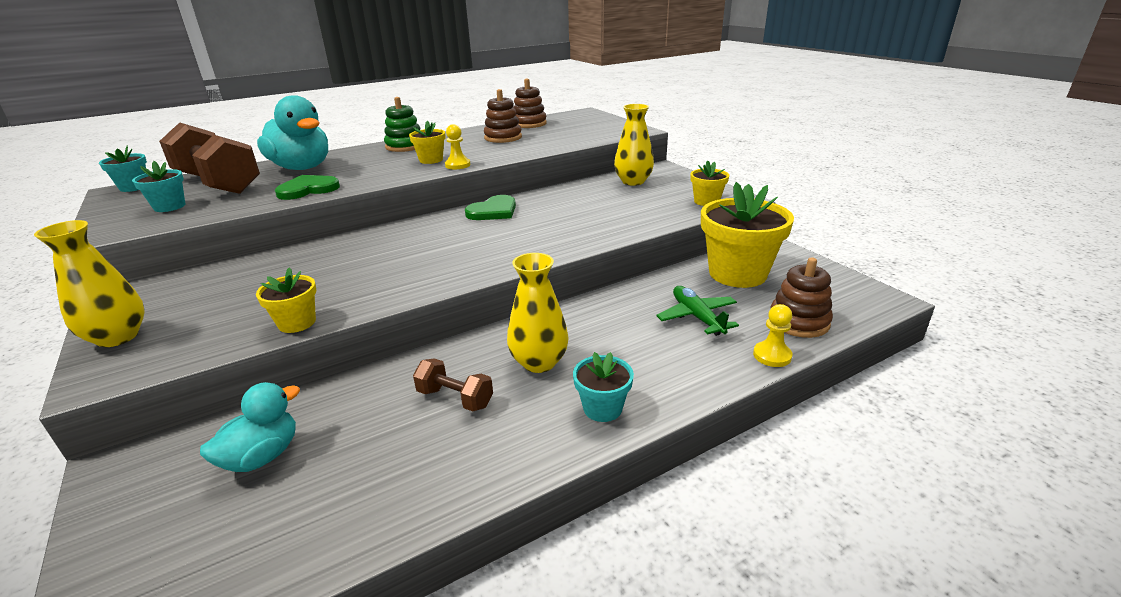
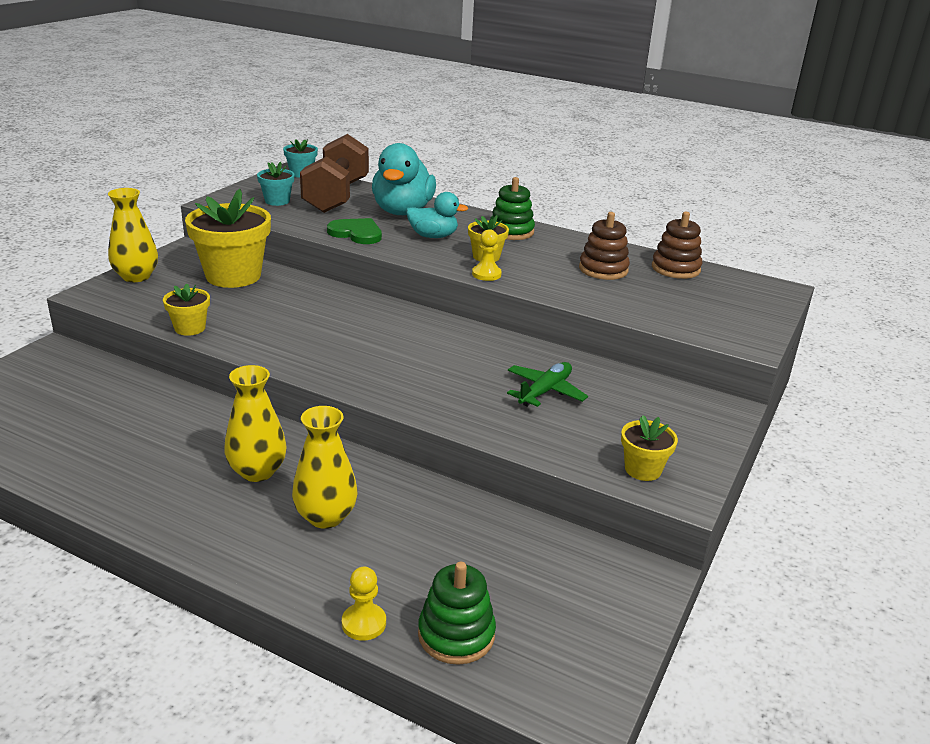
camera: 55 degrees right, 0 degrees up
turquoise duck [200,382,300,472] -> turquoise duck moved to [406,192,469,238]
brown dumbbell [413,358,493,411] -> none
green heart [465,195,516,220] -> none
turquoise flower pot [573,352,634,422] -> none
yellow vase [614,104,654,186] -> yellow vase moved to [292,406,357,529]
green plane [656,286,739,336] -> green plane moved to [507,362,588,407]
yellow flower pot [701,182,794,288] -> yellow flower pot moved to [185,189,271,288]
brown stacking toy [771,258,833,338] -> green stacking toy [418,562,496,665]

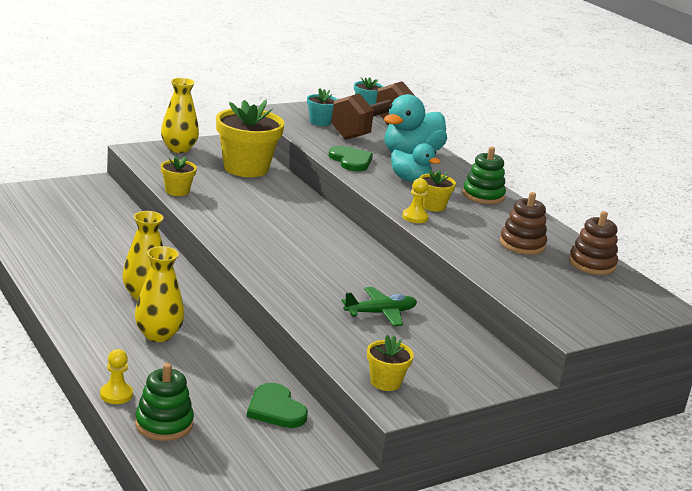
camera: 30 degrees right, 5 degrees down
none -> green heart [247,383,308,428]

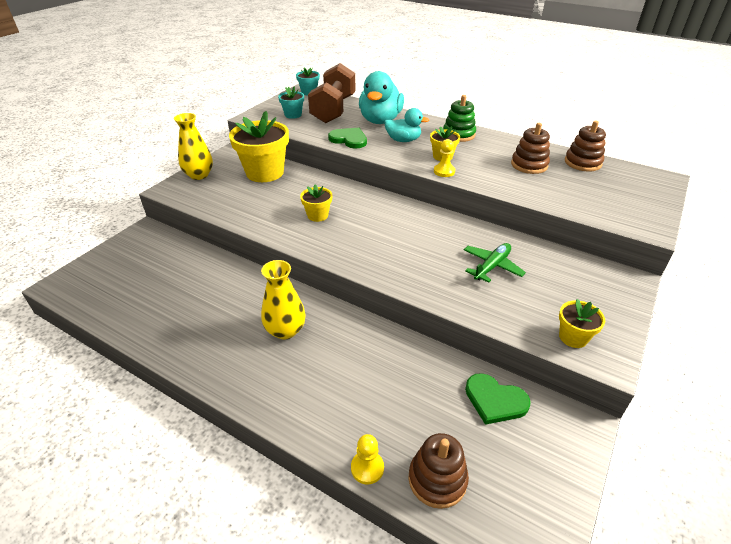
camera: 25 degrees left, 15 degrees up
yellow vase [135,246,184,342] -> none
green stacking toy [135,363,194,441] -> brown stacking toy [409,433,469,509]
yellow flower pot [161,155,197,196] -> yellow flower pot moved to [300,184,332,222]

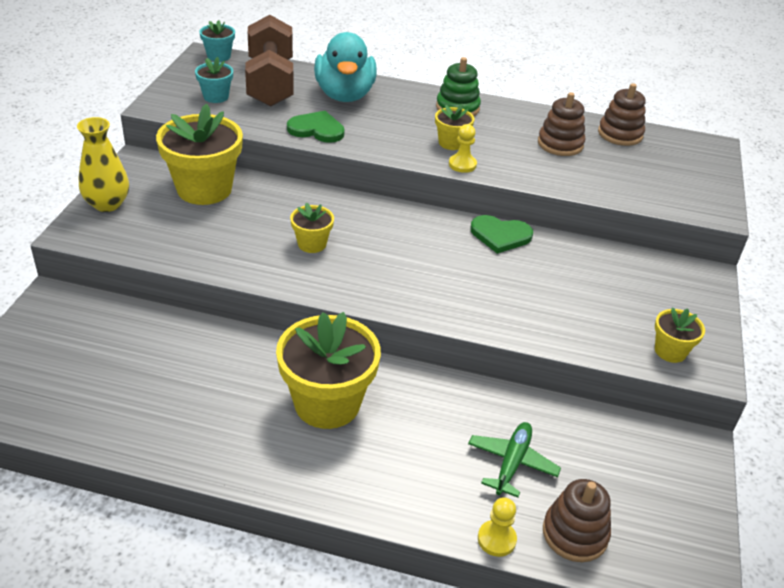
camera: 20 degrees left, 0 degrees up
yellow vase [261,260,306,339] -> yellow flower pot [276,312,381,429]
turquoise duck [384,108,429,142] -> none
green plane [464,243,526,283] -> green plane moved to [468,422,561,497]
green heart [465,373,531,425] -> green heart moved to [470,215,533,254]

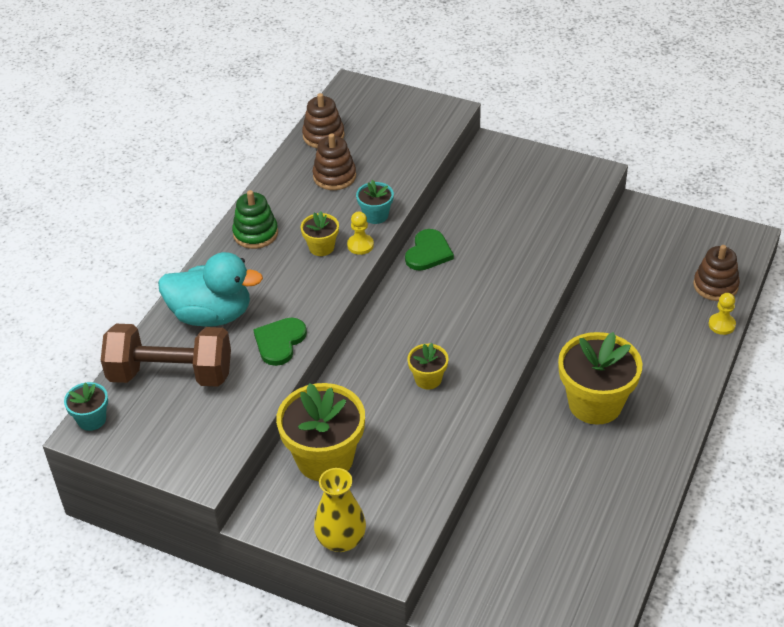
camera: 75 degrees left, 5 degrees up
turquoise flower pot [195,57,233,103] -> turquoise flower pot moved to [356,180,394,224]
green plane [468,422,561,497] -> none
yellow flower pot [655,308,705,363] -> none

